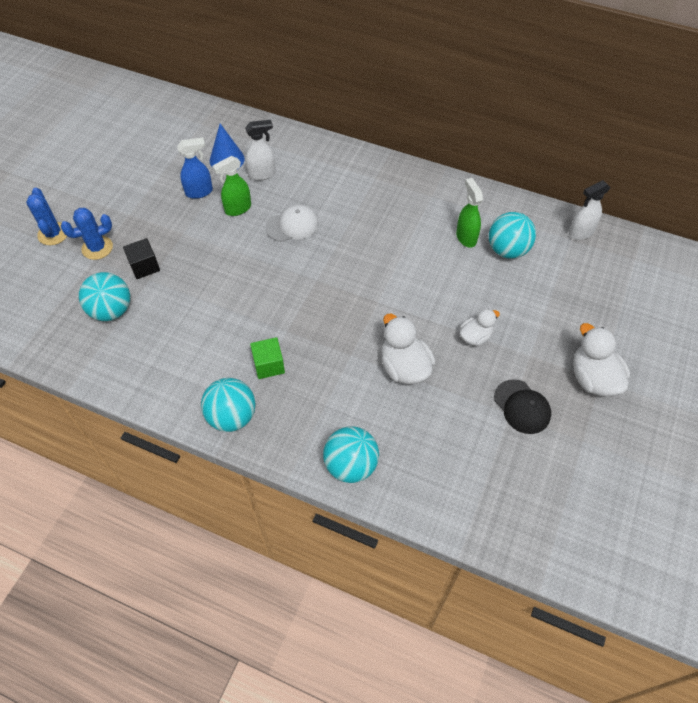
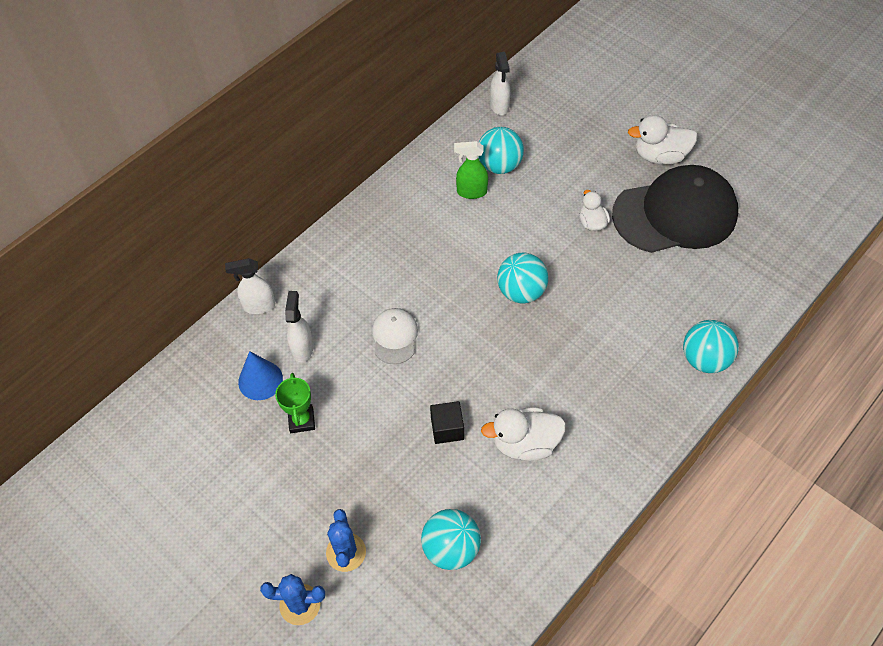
camera: 70 degrees left, 0 degrees up
black cube [123,238,160,279] -> black cube moved to [430,401,464,444]
blue spray bottle [177,138,213,199] -> green trophy [275,373,315,433]
turquoise ball [201,378,256,432] -> turquoise ball moved to [497,253,548,303]
green spray bottle [212,156,251,216] -> none
green cube [250,337,285,379] -> none
white duck [381,314,435,384] -> white duck moved to [481,407,566,461]
black cap [494,379,551,434] -> black cap [612,165,738,253], size x2.19
none -> white spray bottle [225,258,275,314]

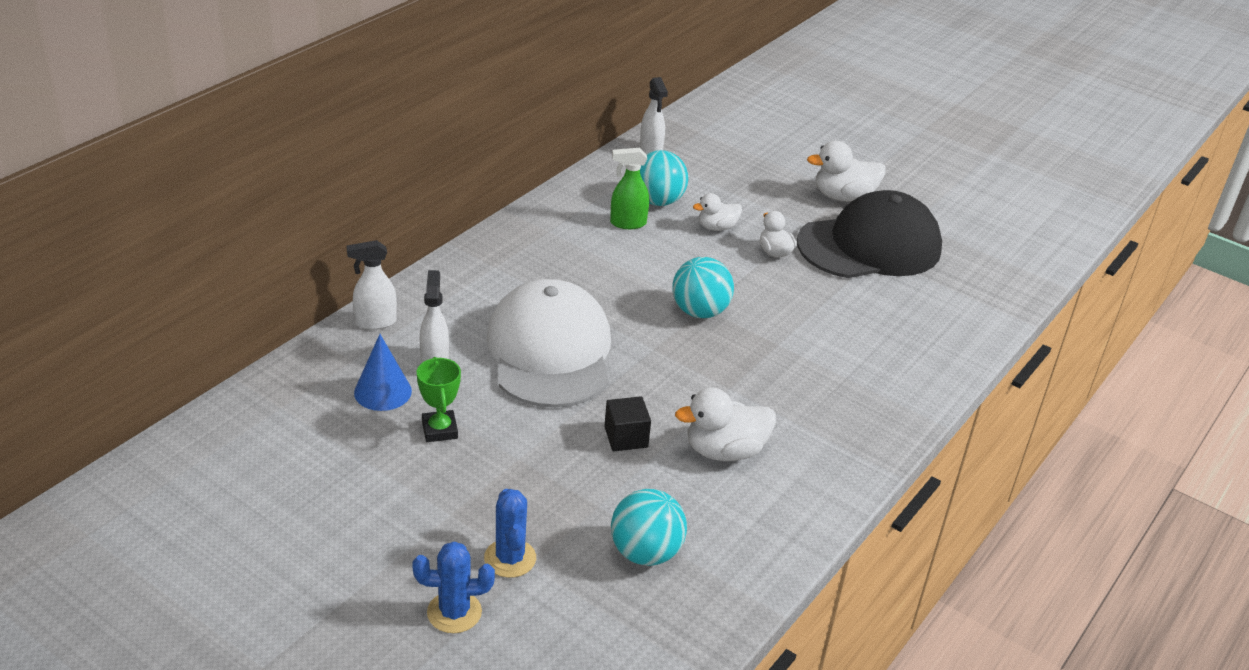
camera: 10 degrees left, 20 degrees down
white cap [372,308,418,364] -> white cap [486,279,611,408], size x2.19
turquoise ball [683,320,739,373] -> none
none -> white duck [693,193,742,231]

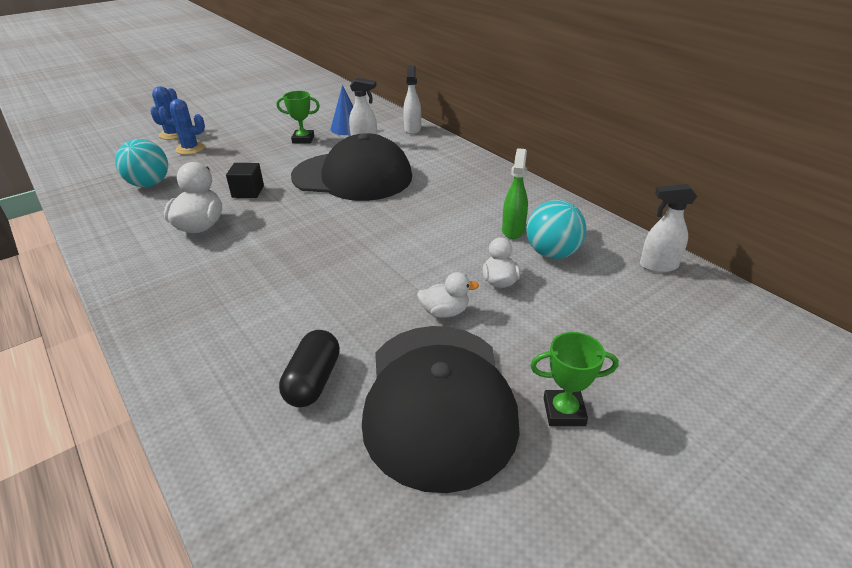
camera: 110 degrees right, 0 degrees up
white cap [486,279,611,408] -> black cap [291,133,412,201]
turquoise ball [672,257,734,318] -> none
white duck [807,141,886,202] -> green trophy [530,332,619,426]
none -> black capsule [279,330,340,407]

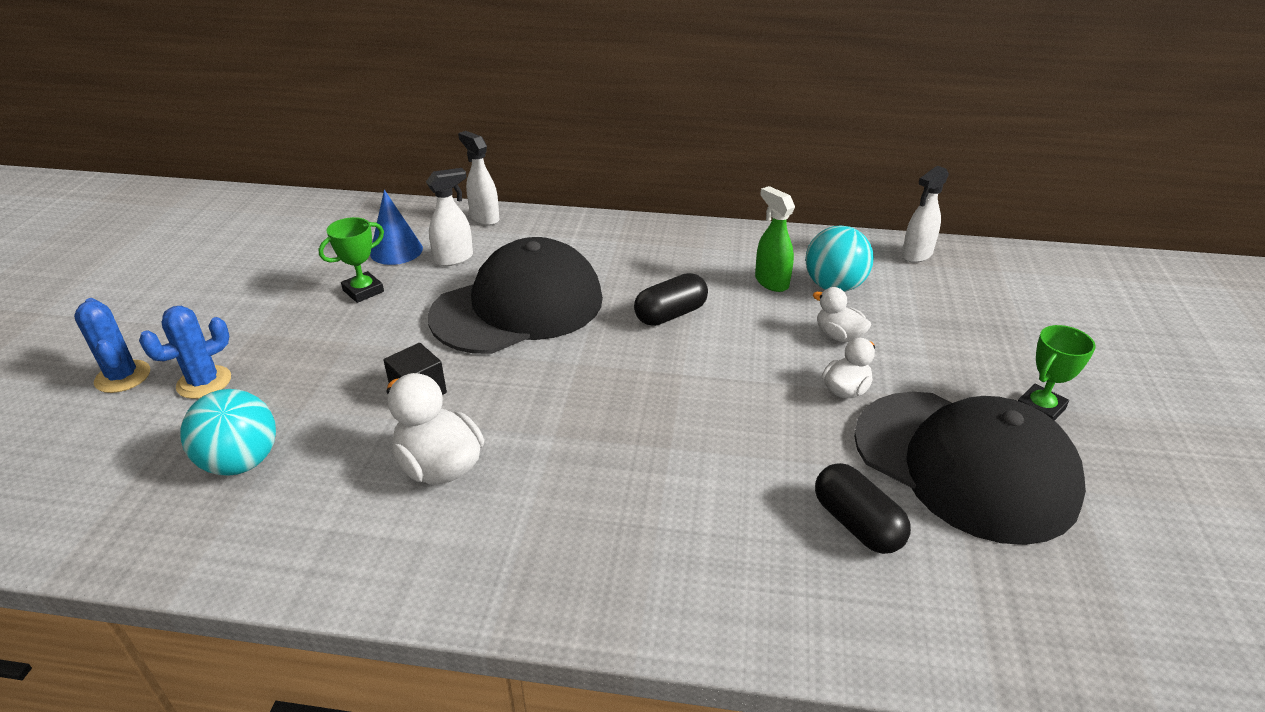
camera: 45 degrees left, 0 degrees up
none -> black capsule [634,273,708,326]

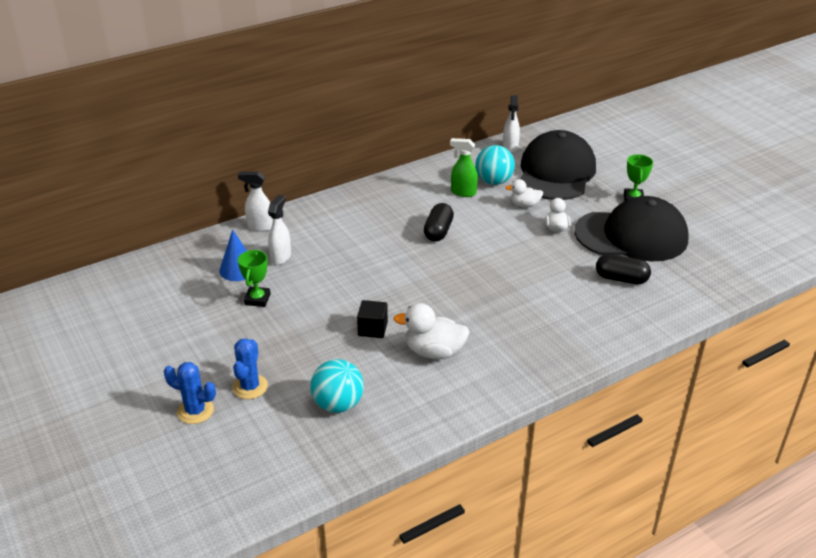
camera: 40 degrees left, 0 degrees up
black cap [428,237,603,354] -> black cap moved to [521,130,596,200]

